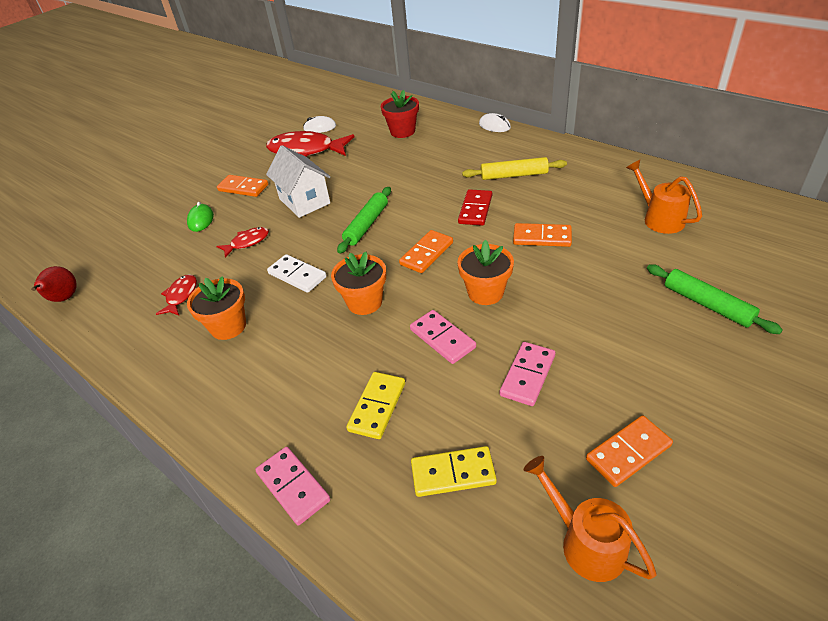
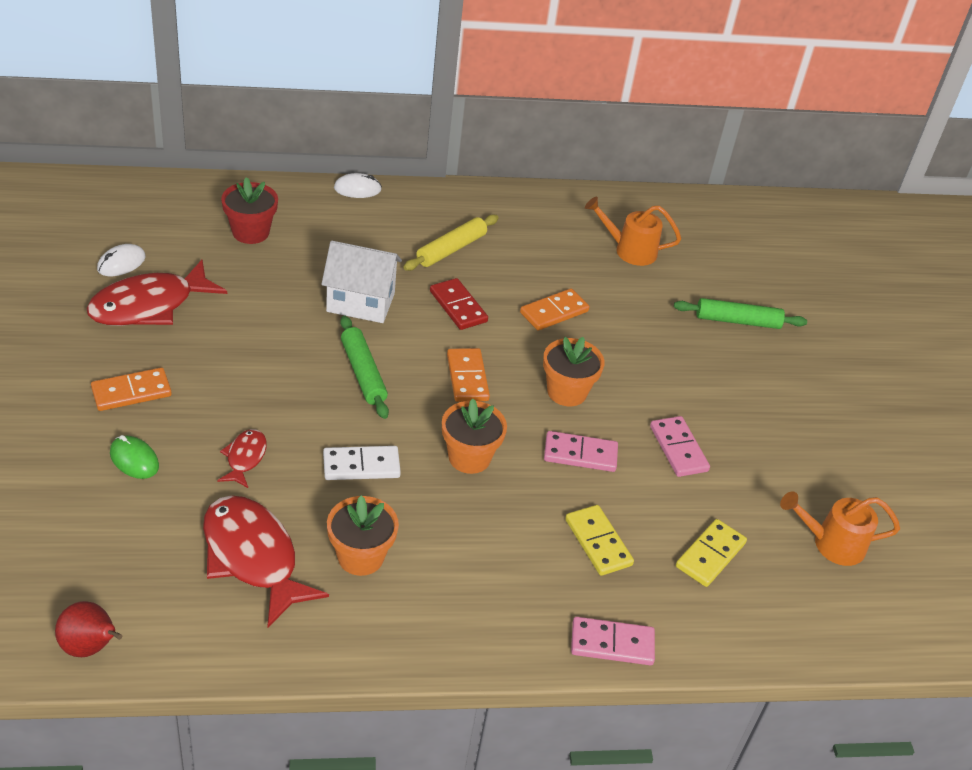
camera: 55 degrees left, 0 degrees up
red fish [156,274,197,316] -> red fish [203,495,329,627], size x2.01
white house [266,145,330,218] -> white house moved to [321,241,402,323]
orange domino [586,415,673,487] -> none

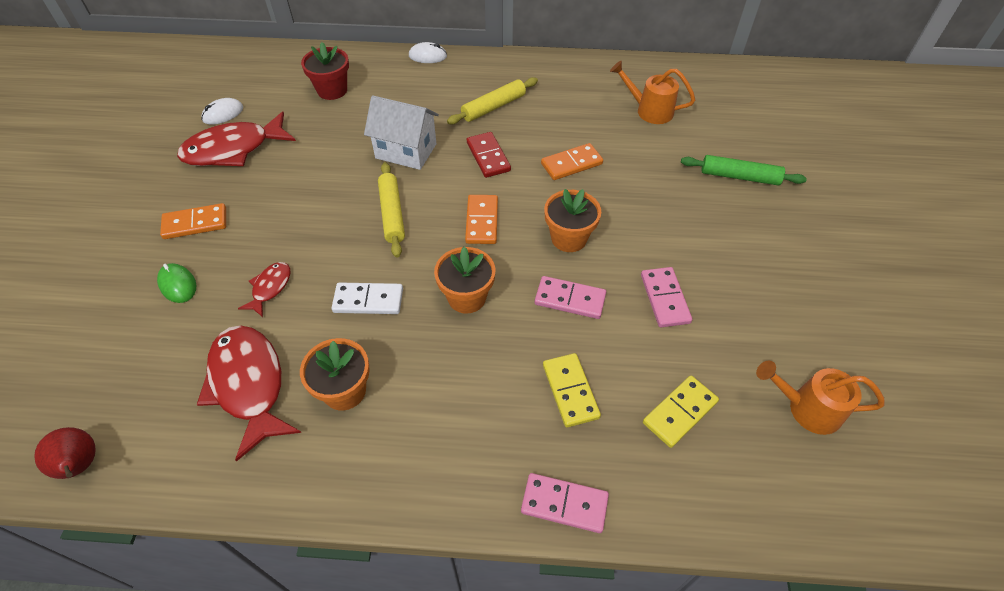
camera: 15 degrees right, 10 degrees up
green rolling pin [340,316,389,419] -> yellow rolling pin [378,162,405,258]

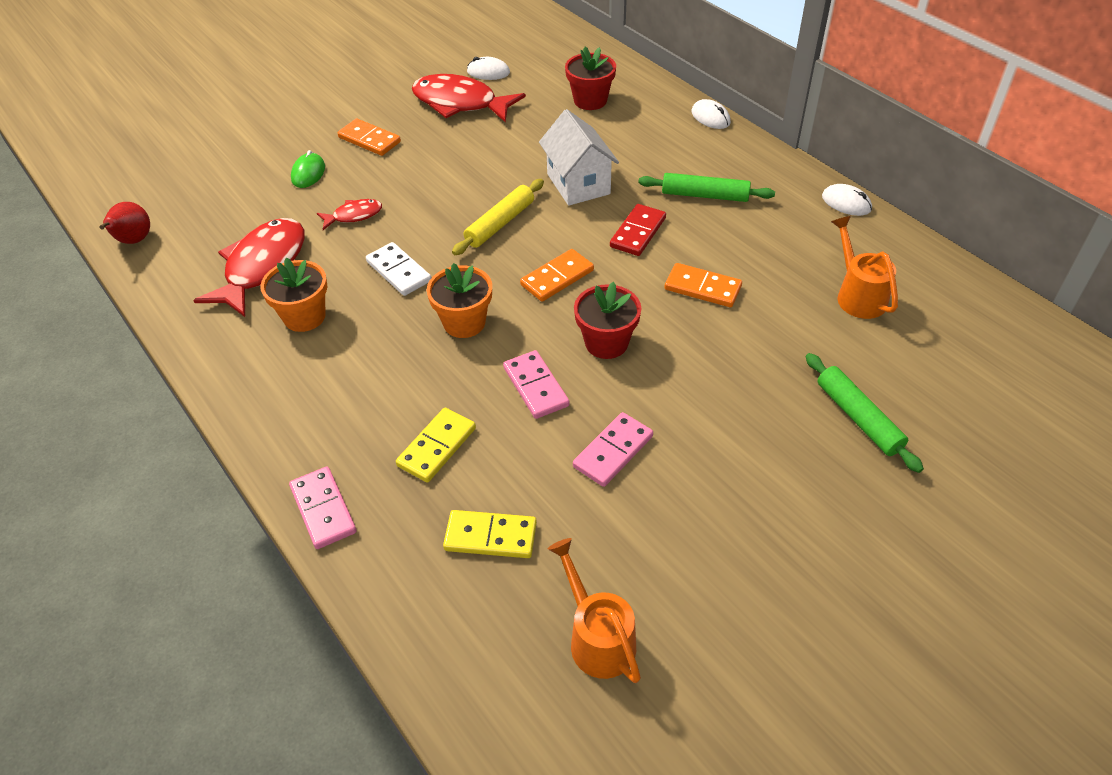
camera: 50 degrees right, 5 degrees down
yellow rolling pin [447,77,538,125] -> green rolling pin [638,173,775,202]
orange flower pot [544,189,601,252] -> red flower pot [574,282,641,359]
none -> white mouse [822,184,872,216]

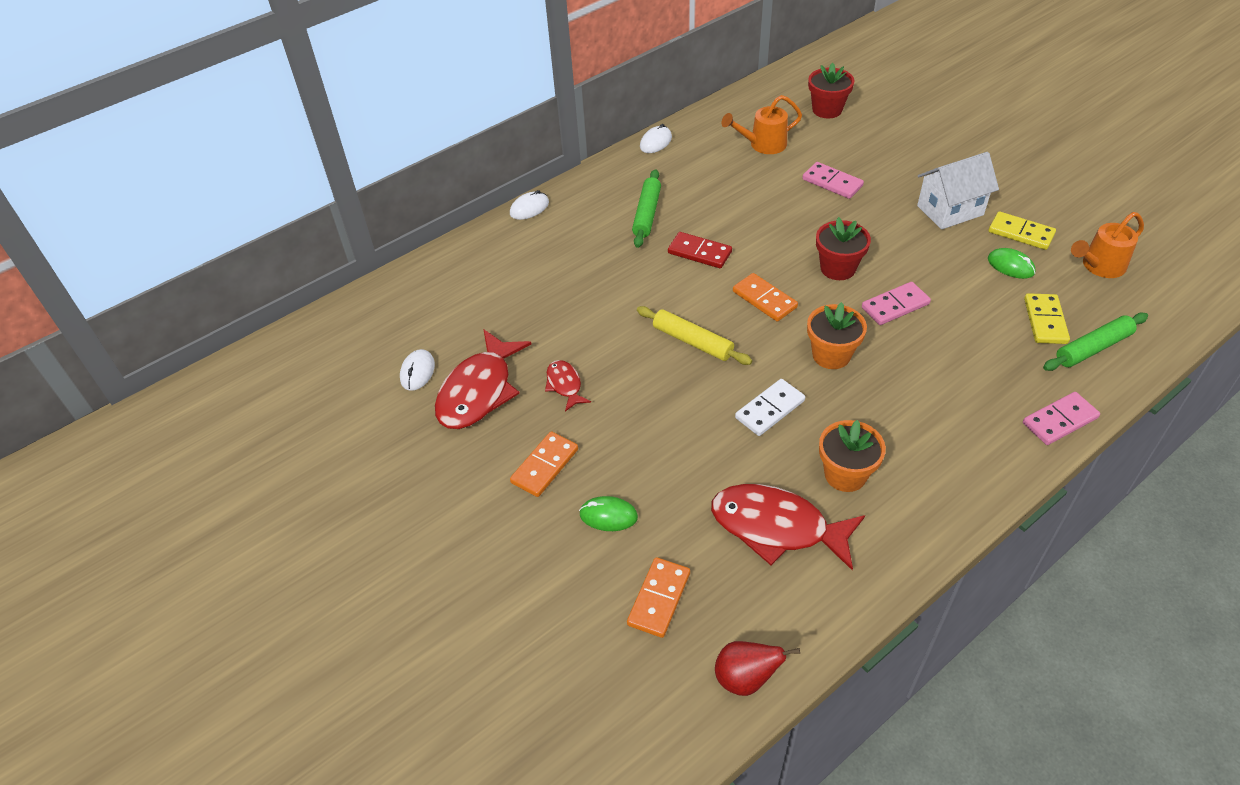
camera: 90 degrees left, 0 degrees up
red fish [317,199,382,230] -> red fish moved to [545,360,591,411]
yellow domino [396,408,476,482] -> yellow domino moved to [989,211,1056,250]
white house [539,109,619,206] -> white house moved to [917,152,999,229]
red flower pot [565,47,616,110] -> red flower pot moved to [808,63,854,118]
pink domino [573,412,653,487] -> pink domino moved to [803,162,864,199]
orange domino [664,263,742,307] -> orange domino moved to [627,557,690,638]
green rolling pin [806,353,924,473] -> green rolling pin moved to [1043,313,1148,371]
none -> green mouse [988,248,1036,279]

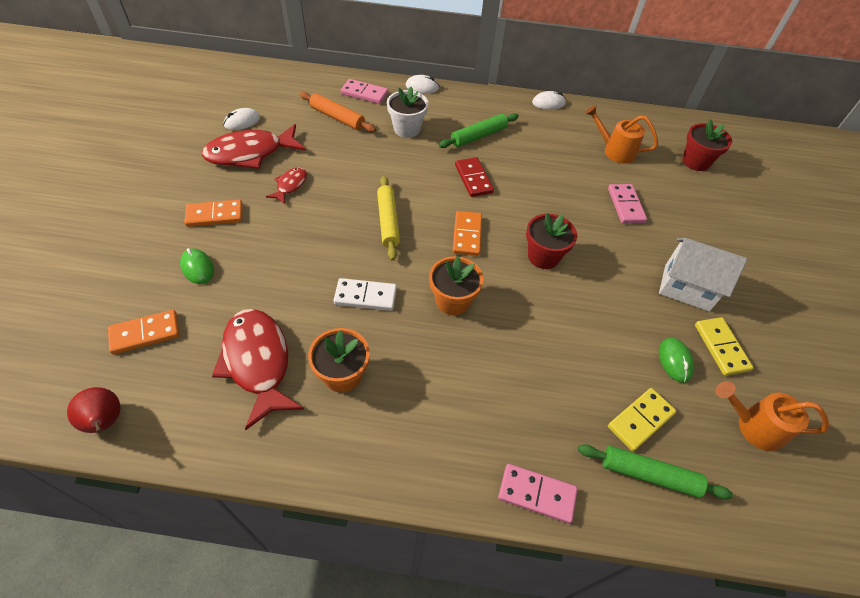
camera: 40 degrees right, 5 degrees up
pink domino [862,282,931,325] -> pink domino moved to [340,79,388,104]
none -> orange rolling pin [300,92,376,132]
none -> white flower pot [387,87,429,138]

